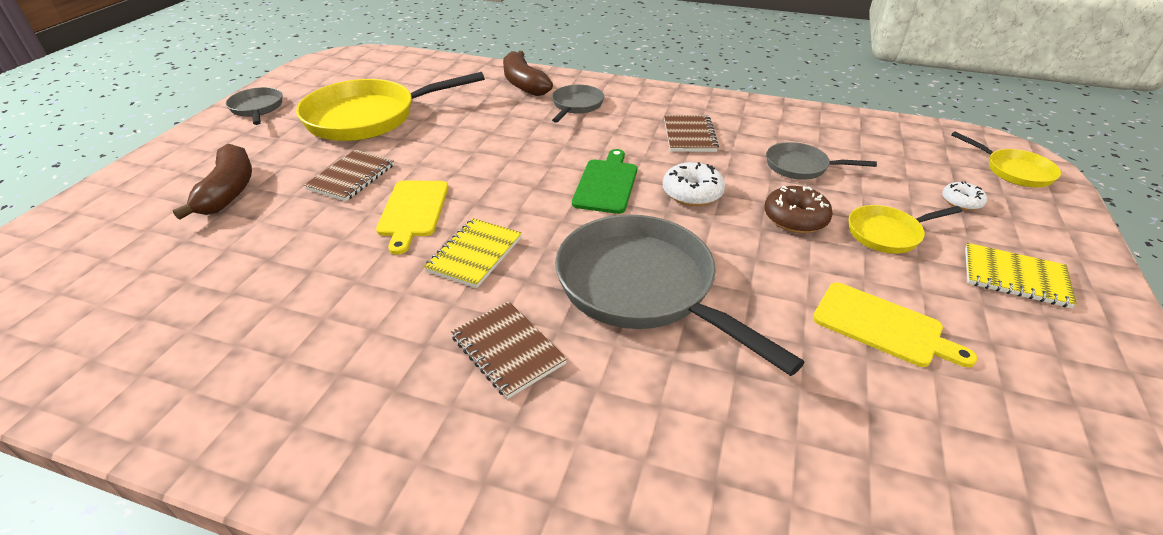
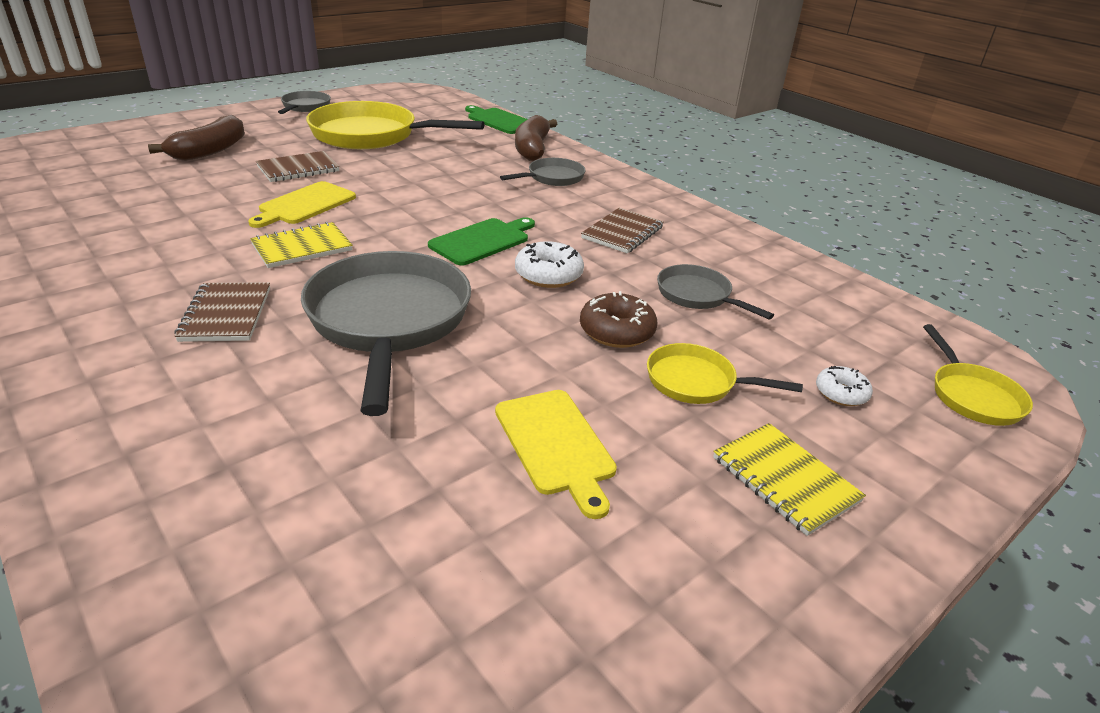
camera: 30 degrees right, 5 degrees down
none -> green cutting board [465,105,528,134]

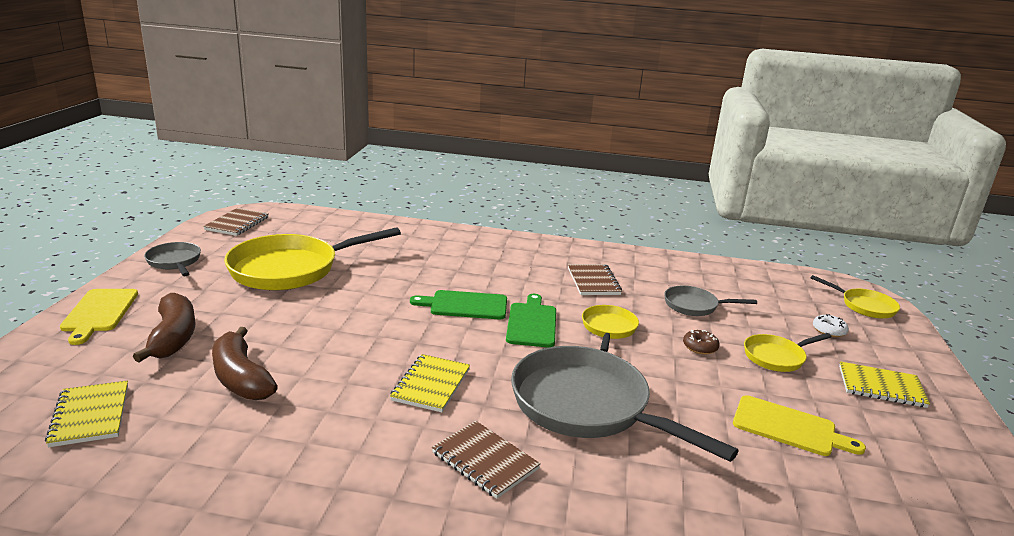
camera: 40 degrees left, 10 degrees down
yellow cutting board [248,181,356,228] -> yellow cutting board moved to [60,289,138,345]
brown notebook [256,151,340,182] -> brown notebook moved to [203,208,269,236]
green cutting board [465,105,528,134] -> green cutting board moved to [410,290,507,319]
grey pan [500,158,586,186] -> none
brown banana [515,115,557,161] -> brown banana moved to [212,327,278,400]
white donut [515,241,584,288] -> yellow pan [582,305,639,352]
brown donut [580,291,657,348] -> brown donut [683,330,720,355], size x0.63
none -> yellow notebook [45,381,128,447]

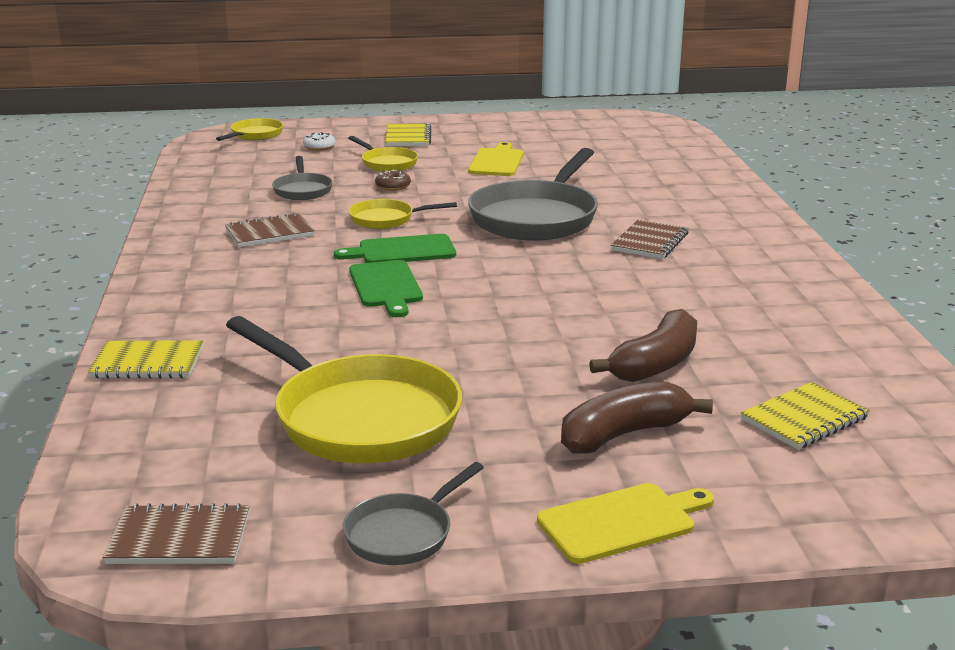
camera: 105 degrees left, 0 degrees up
yellow notebook [390,354,470,412] -> yellow notebook moved to [88,341,203,379]

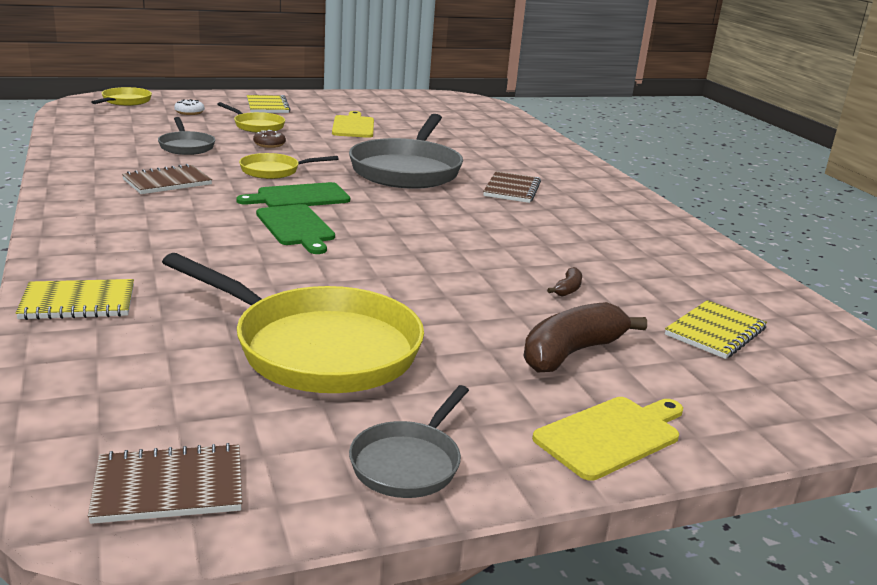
camera: 15 degrees left, 0 degrees up
brown banana [589,309,697,382] -> brown banana [547,267,582,297], size x0.44

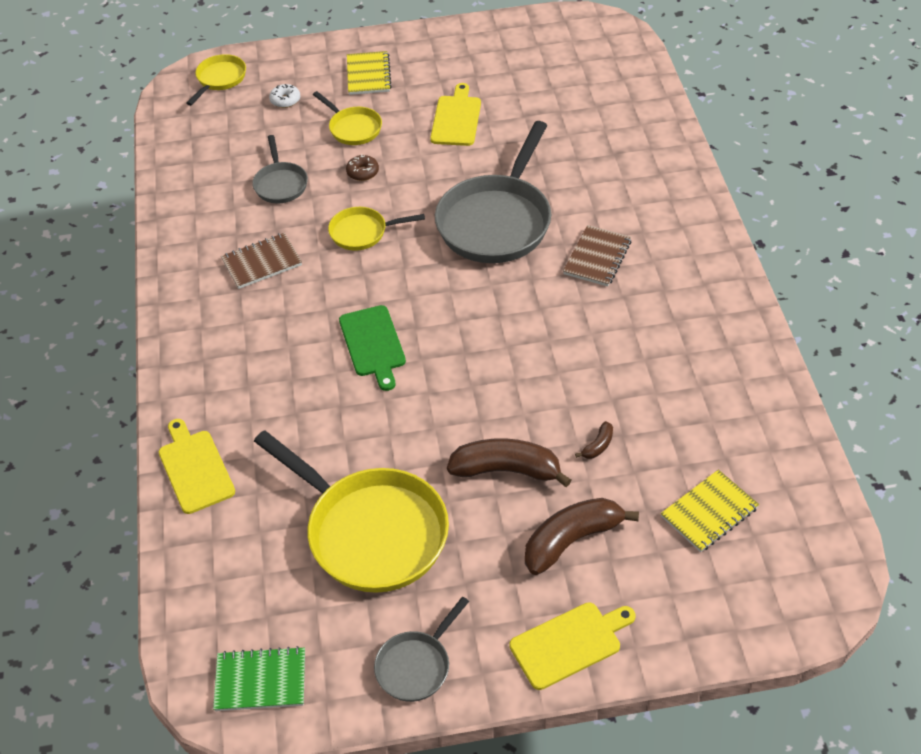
camera: 15 degrees right, 25 degrees up
yellow notebook [16,279,134,320] -> yellow cutting board [159,419,235,514]
brown notebook [88,443,242,524] -> green notebook [213,646,305,711]
green cutting board [236,182,350,207] -> none
none -> brown banana [447,438,571,487]

